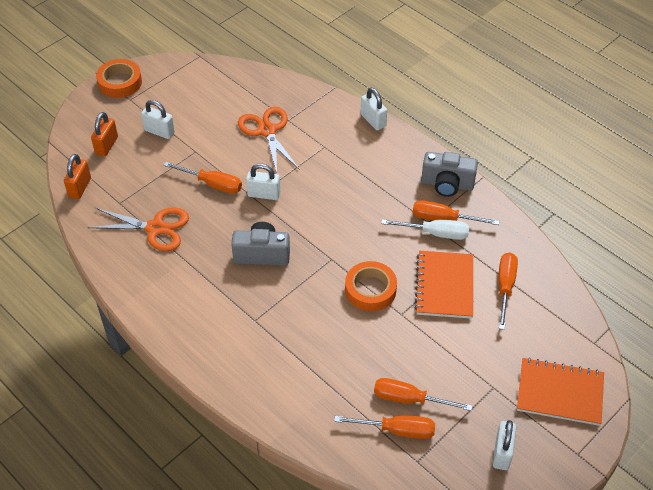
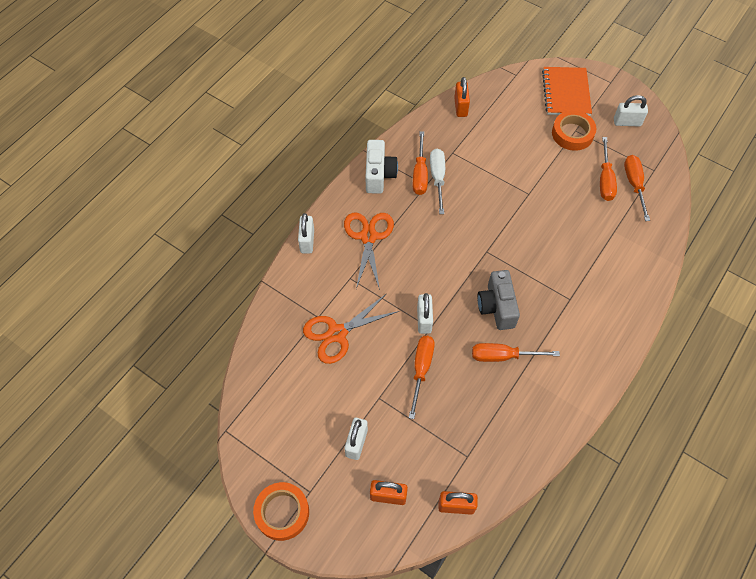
camera: 100 degrees left, 10 degrees up
orange scissors [88,207,189,251] -> orange scissors moved to [344,213,394,290]
orange tape [345,261,397,311] -> orange tape moved to [552,110,596,151]
white padlock [361,88,387,130] -> white padlock turned 45 degrees counterclockwise [298,213,314,254]
orange notebook [414,251,473,319] -> none
grey camera [421,152,478,197] -> white camera [366,140,398,194]
orange screwdriver [498,253,518,330] -> orange screwdriver moved to [472,343,560,362]
none -> orange padlock [454,77,470,117]

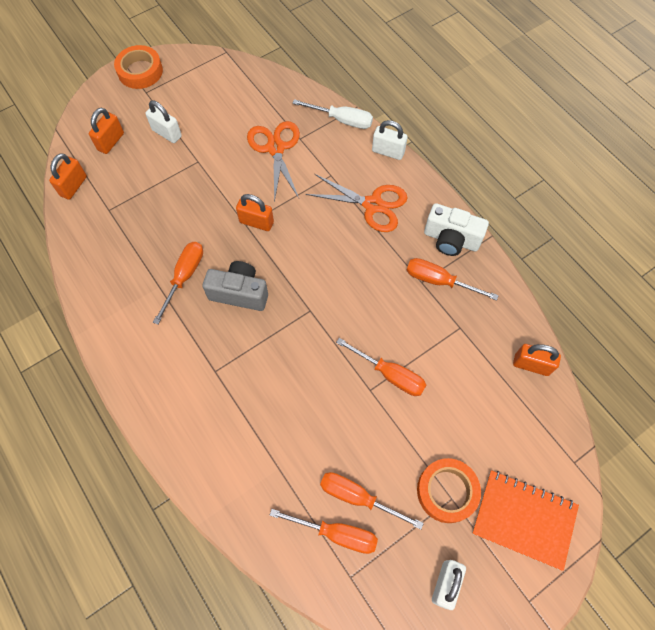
camera: 110 degrees right, 5 degrees up
orange screwdriver [409,336,435,419] -> orange screwdriver moved to [336,338,426,396]
white padlock [417,293,433,334] -> orange padlock [236,194,274,231]
white screwdriver [430,149,445,214] -> white screwdriver moved to [292,99,373,129]

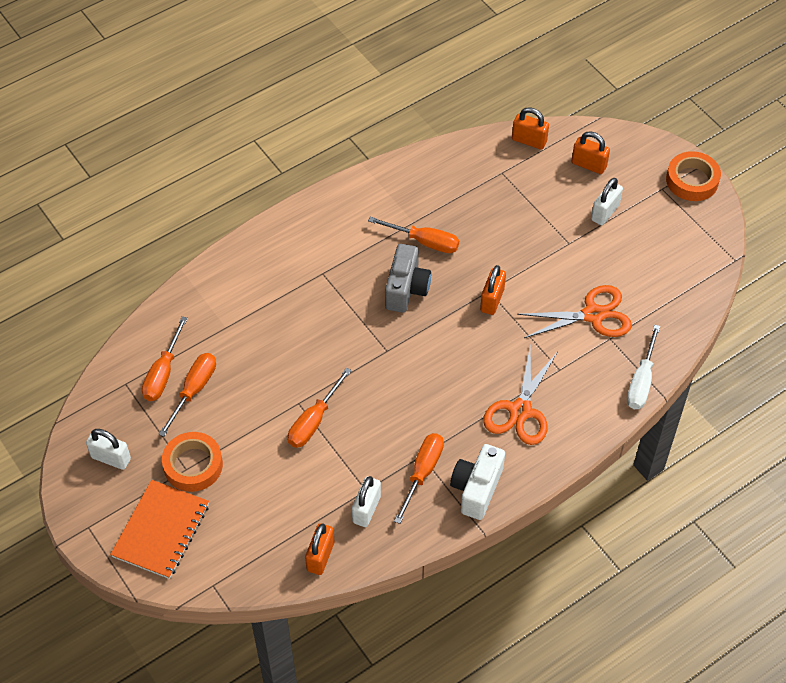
camera: 90 degrees right, 10 degrees down
white padlock [372,120,408,160] -> white padlock moved to [352,476,381,527]

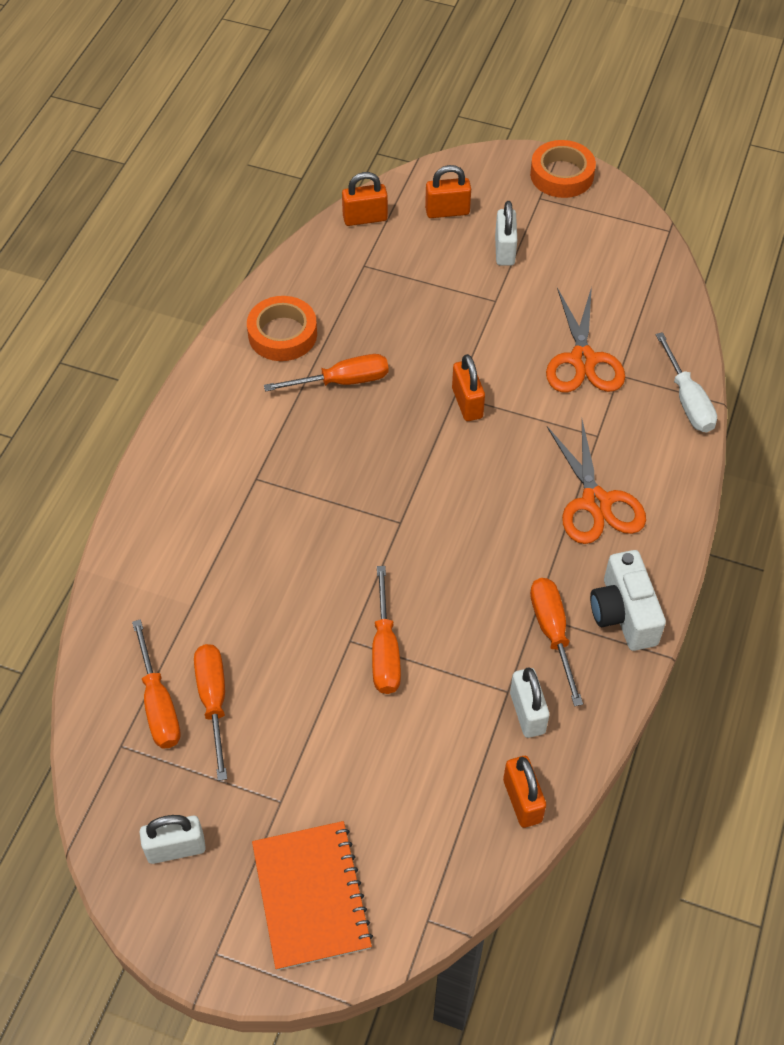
camera: 35 degrees left, 0 degrees up
orange tape [162,432,223,492] -> orange tape moved to [247,296,317,361]
grey camera [385,244,431,313] -> none
orange scissors [517,285,632,338] -> orange scissors turned 135 degrees clockwise [546,286,625,392]

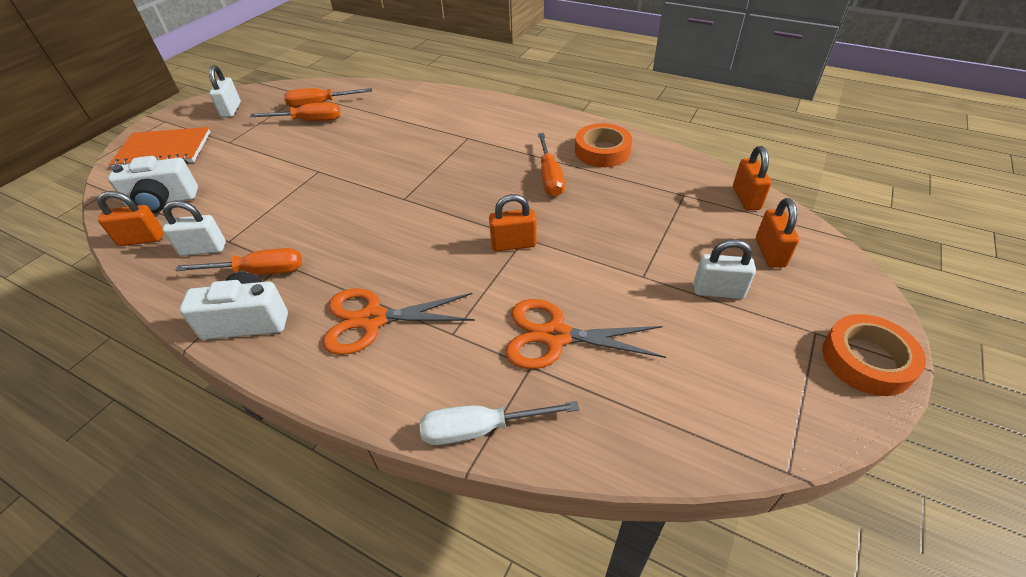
camera: 100 degrees right, 10 degrees down
orange screwdriver [372,566,401,694] -> none
none -> white camera [108,156,198,213]

